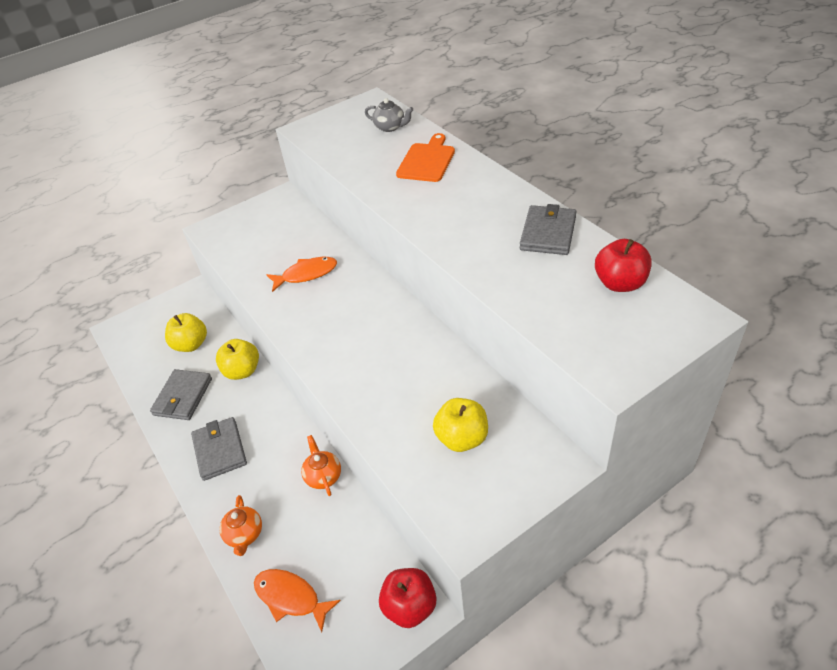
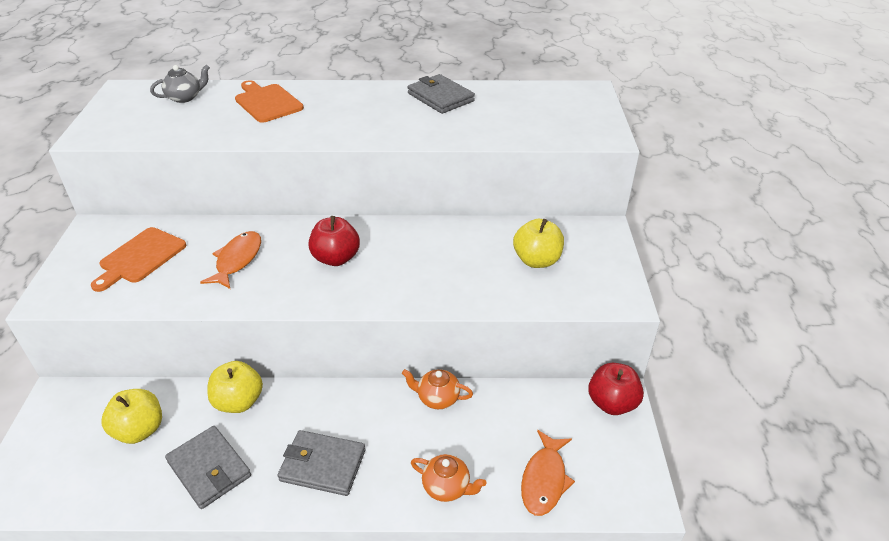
camera: 60 degrees left, 5 degrees down
orange fish [254,569,341,632] -> orange fish turned 45 degrees counterclockwise [521,430,575,516]
red apple [595,239,652,292] -> red apple moved to [309,216,360,266]
none -> orange cutting board [91,227,186,292]

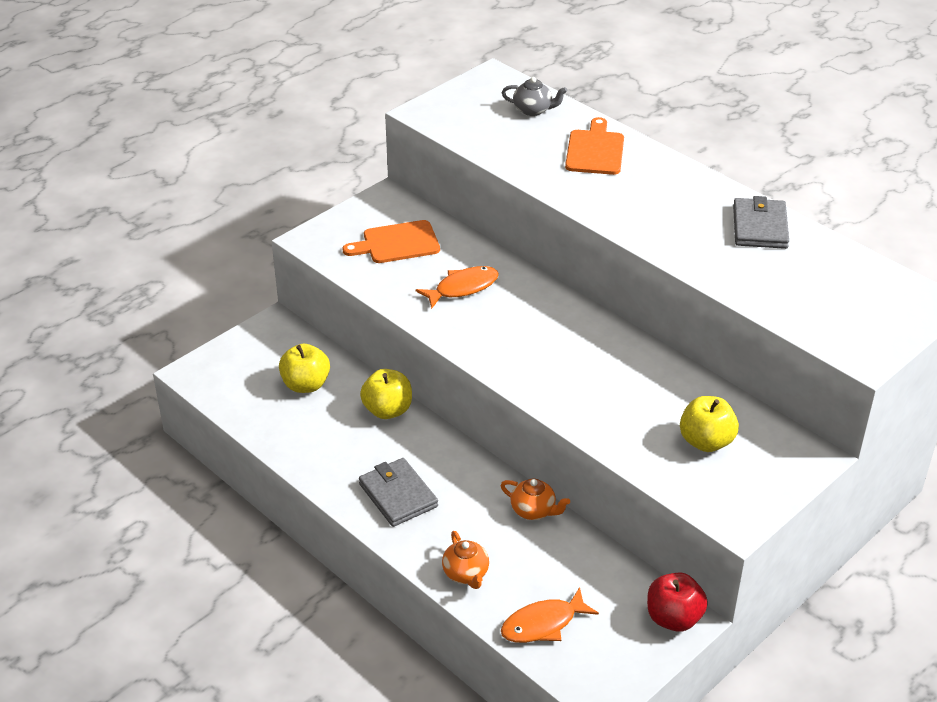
camera: 45 degrees right, 0 degrees up
grey wallet [165,426,251,509] -> none
red apple [309,216,360,266] -> none
orange teapot [402,369,473,409] -> orange teapot turned 150 degrees clockwise [500,479,570,520]

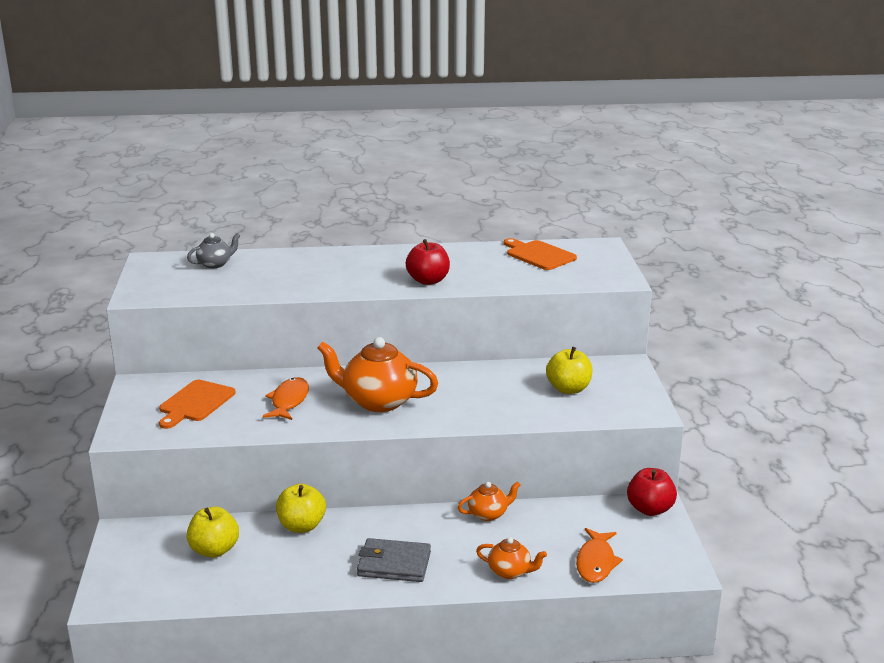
camera: 50 degrees left, 15 degrees down
orange cutting board [565,117,624,175] -> orange cutting board moved to [504,238,577,270]
grey wallet [733,196,789,249] -> none
none -> orange teapot [317,337,438,412]
none -> red apple [406,239,450,285]

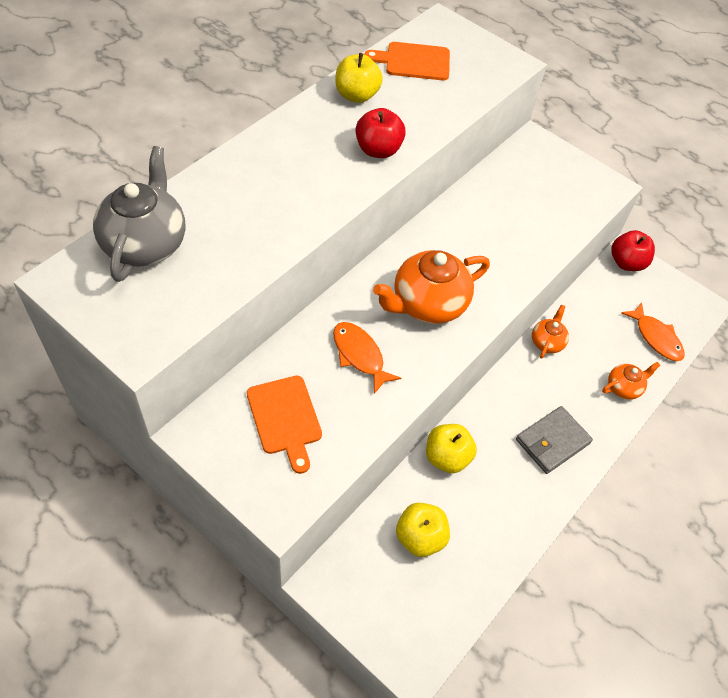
camera: 50 degrees left, 30 degrees up
grey teapot [187,233,241,268] -> grey teapot [93,146,185,282], size x1.94
yellow apple [546,347,592,394] -> yellow apple moved to [335,53,383,103]

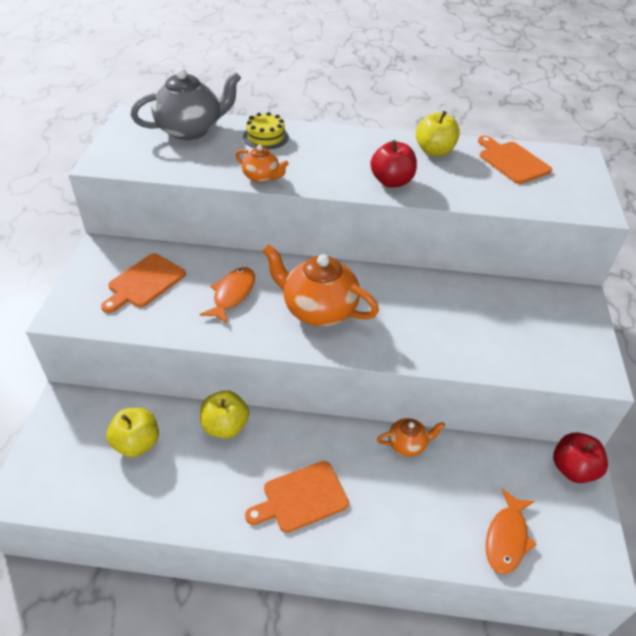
camera: 60 degrees right, 10 degrees down
grey wallet [516,406,593,474] -> orange cutting board [245,461,349,533]
orange teapot [602,362,661,400] -> orange teapot moved to [236,145,289,183]
none -> yellow cake [243,112,289,149]

